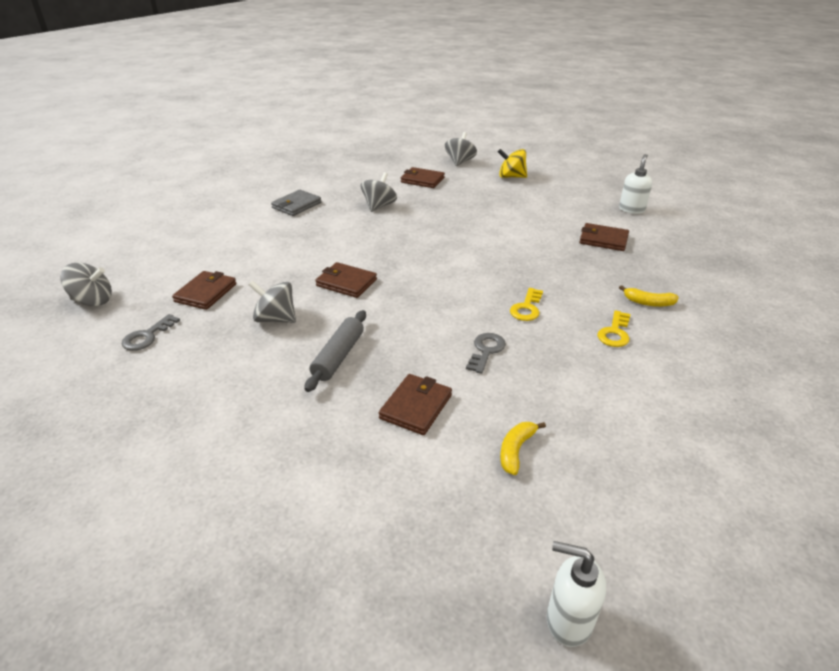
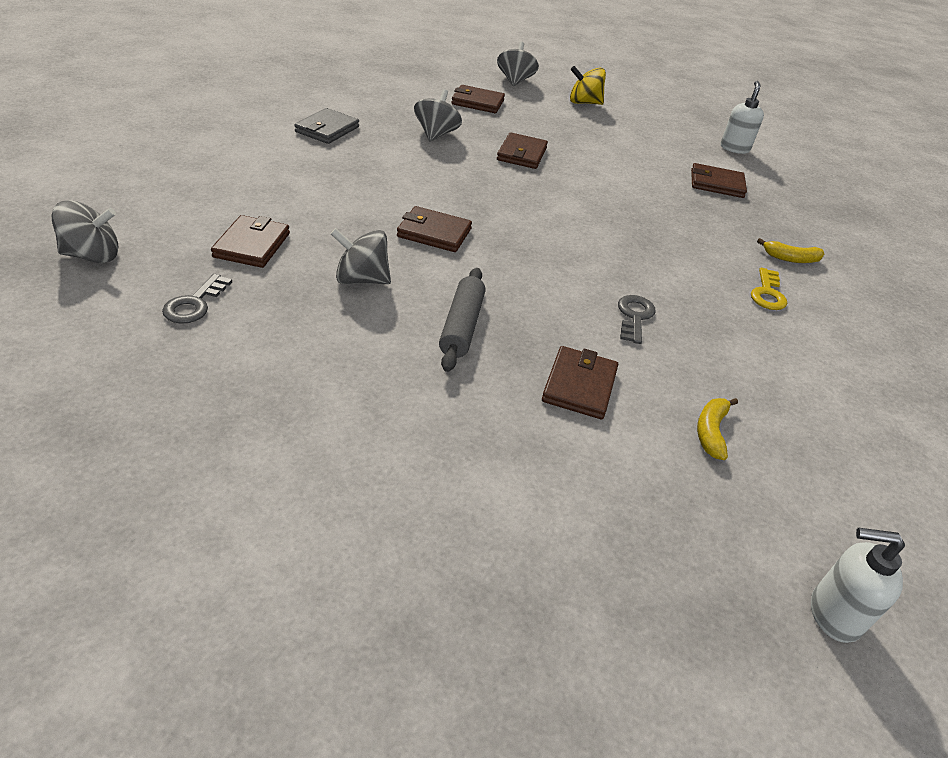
camera: 15 degrees left, 5 degrees up
yellow key [510,288,543,321] -> none
none -> brown wallet [497,132,548,169]

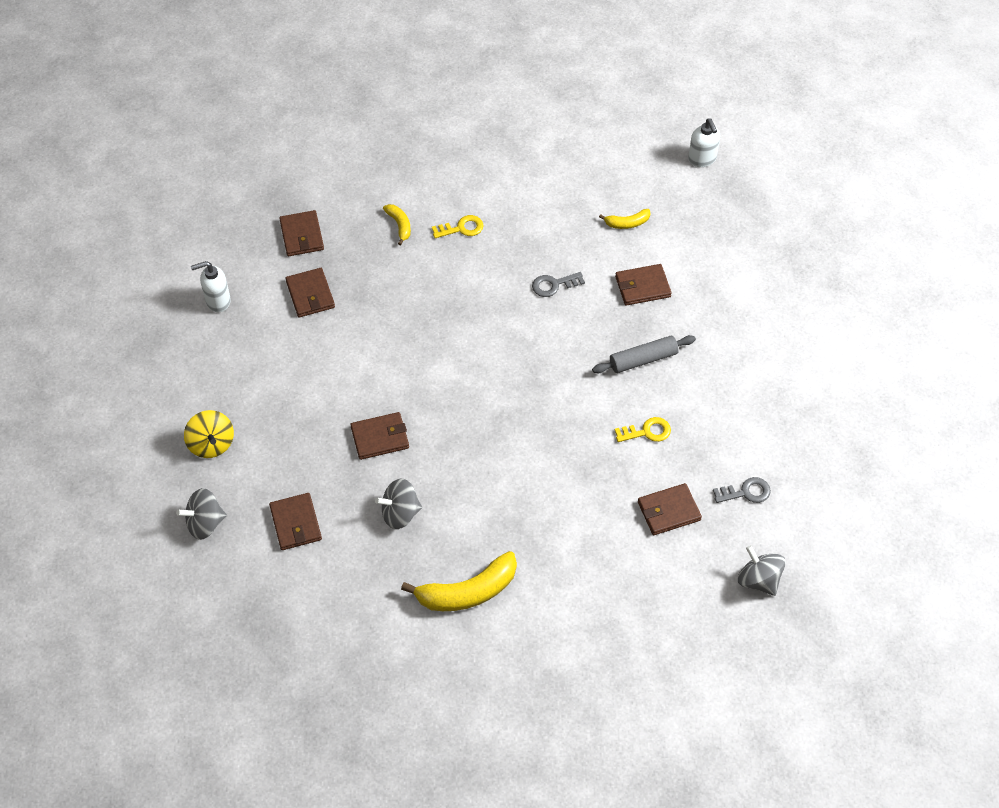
camera: 115 degrees left, 15 degrees up
grey wallet [294,108,359,144] -> yellow banana [401,551,517,611]
grey spinning top [330,228,391,284] -> yellow key [615,417,671,442]
brown wallet [397,206,472,252] -> brown wallet moved to [279,210,324,256]

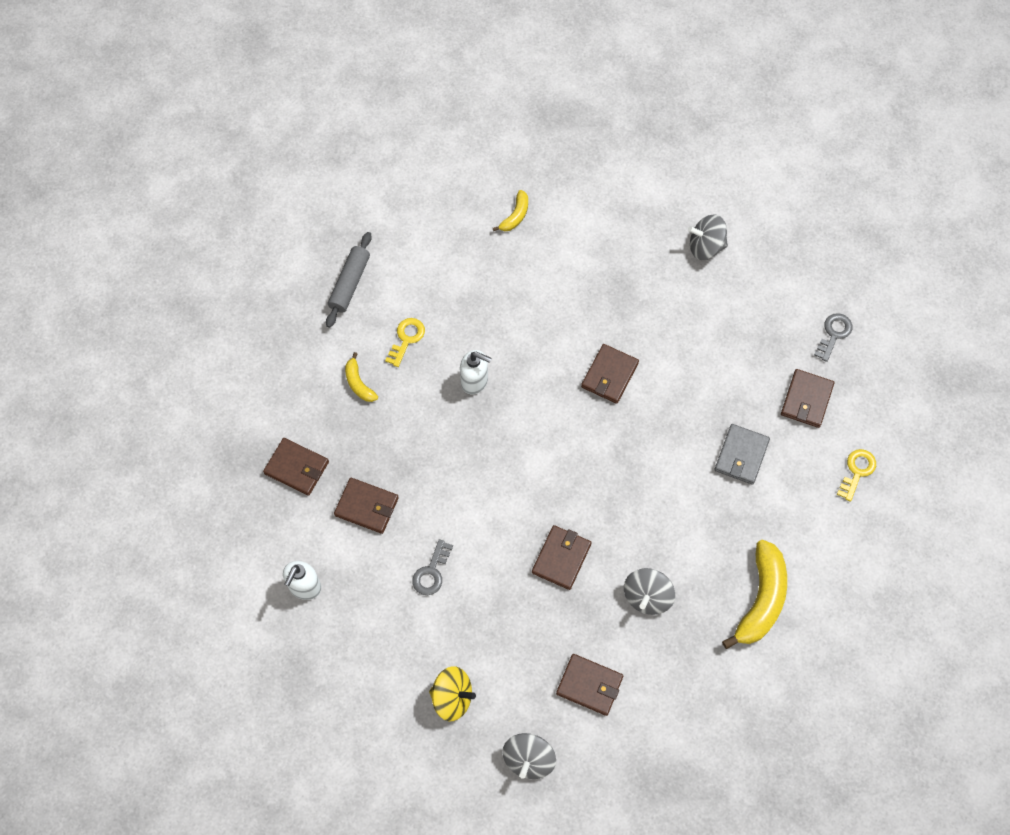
camera: 50 degrees left, 10 degrees up
yellow banana [383,204,411,246] -> yellow banana turned 135 degrees counterclockwise [345,352,378,402]
grey key [532,272,585,297] -> grey key moved to [412,539,453,595]
grey rolling pin [592,335,696,374] -> grey rolling pin moved to [326,232,372,328]
brown wallet [615,264,672,306] -> brown wallet moved to [581,344,639,404]
yellow key [615,417,671,442] -> yellow key moved to [837,449,876,502]
white soap dispenser [688,118,720,167] -> white soap dispenser moved to [460,350,492,395]
grey spinning top [738,545,786,596] -> grey spinning top moved to [688,214,728,260]
none -> grey wallet [714,424,770,485]

